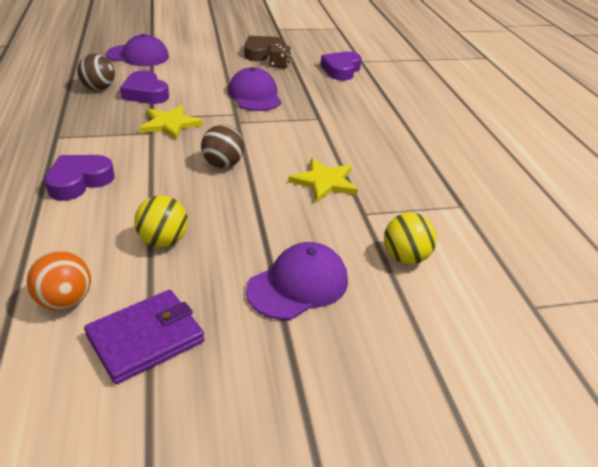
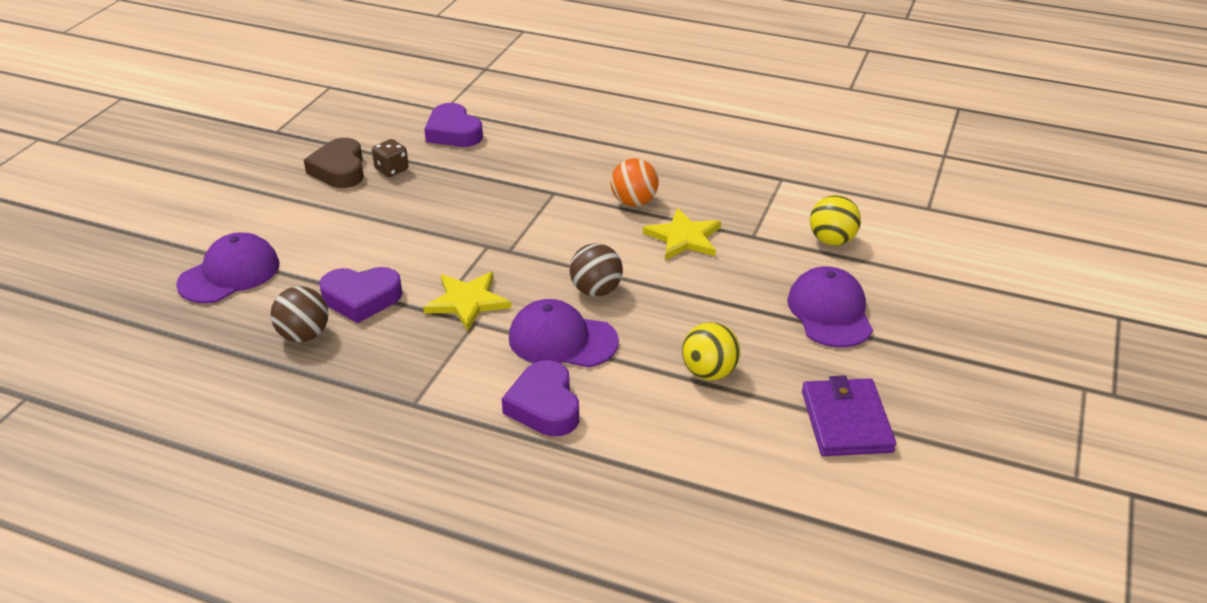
camera: 55 degrees left, 0 degrees up
orange ball [27,251,91,310] -> orange ball moved to [611,158,659,206]
purple cap [228,67,281,111] -> purple cap moved to [509,299,619,368]

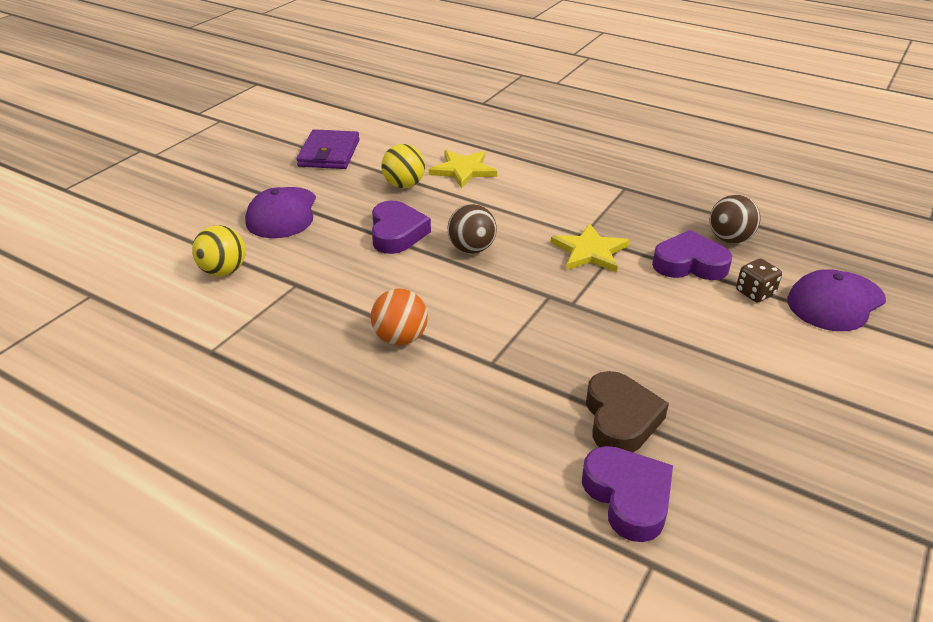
camera: 170 degrees left, 0 degrees up
brown heart [304,138,364,188] -> brown heart moved to [586,371,669,452]
brown dice [372,139,409,177] -> brown dice moved to [736,259,782,303]
purple heart [502,360,579,436] -> purple heart moved to [372,201,431,254]
purple cap [509,299,619,368] -> none
yellow star [643,208,721,260] -> yellow star moved to [429,150,497,188]

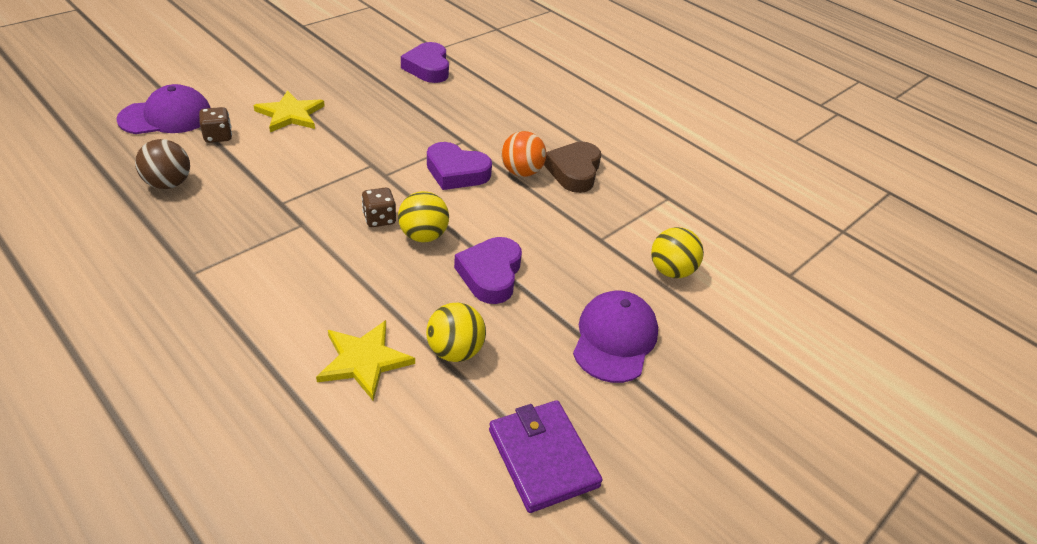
camera: 170 degrees left, 5 degrees up
purple wallet [296,129,360,169] -> purple wallet turned 45 degrees counterclockwise [489,400,603,513]
brown ball [447,204,497,254] -> yellow ball [398,191,449,242]
yellow star [551,223,630,272] -> yellow star moved to [253,90,325,132]
brown heart [586,371,669,452] -> brown heart moved to [544,141,601,193]
purple heart [652,230,732,280] -> purple heart moved to [427,142,492,190]
none -> brown dice [361,187,396,227]

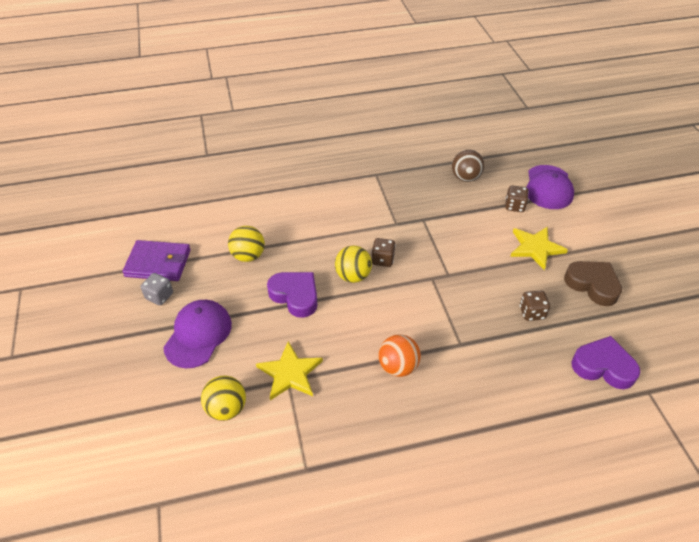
camera: 125 degrees right, 5 degrees up
yellow star [316,320,415,401] -> yellow star moved to [256,341,323,400]
purple heart [427,142,492,190] -> none
brown heart [544,141,601,193] -> brown heart moved to [564,261,622,306]
purple cap [573,291,658,383] -> purple cap turned 120 degrees counterclockwise [163,300,232,368]
none -> grey dice [141,273,173,305]
none -> brown dice [520,291,550,321]

